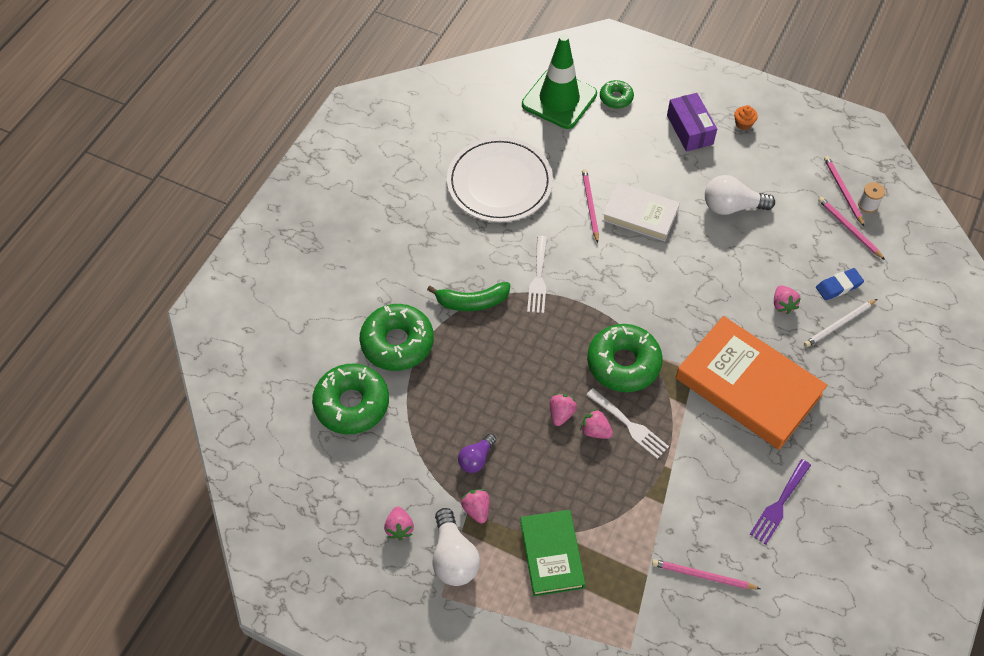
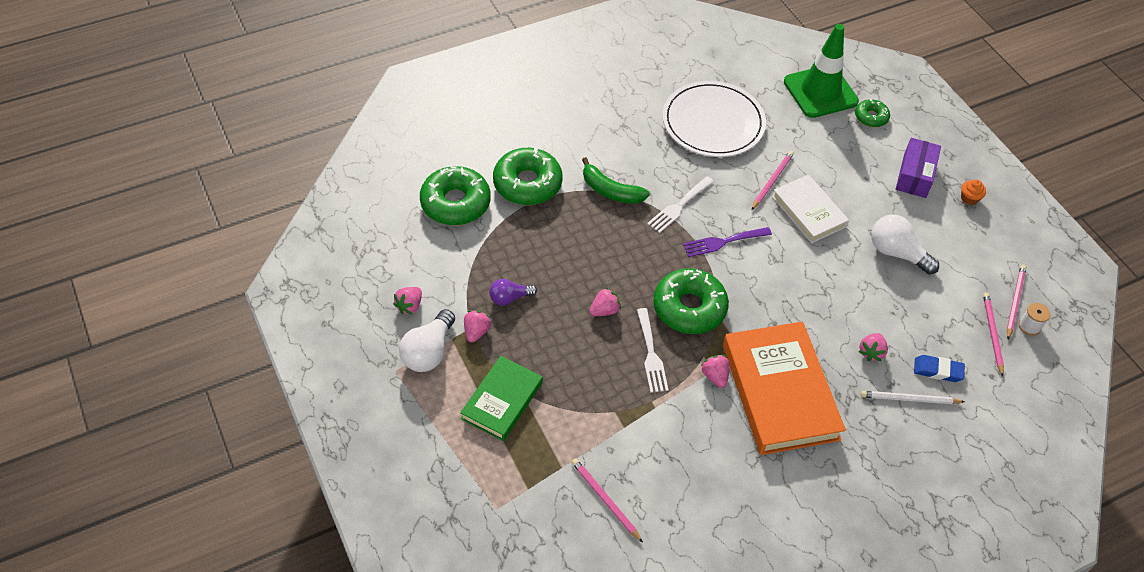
camera: 35 degrees right, 5 degrees down
pink strawberry [580,409,613,439] -> pink strawberry moved to [701,355,730,388]
purple fork [750,459,811,544] -> purple fork moved to [683,227,772,257]

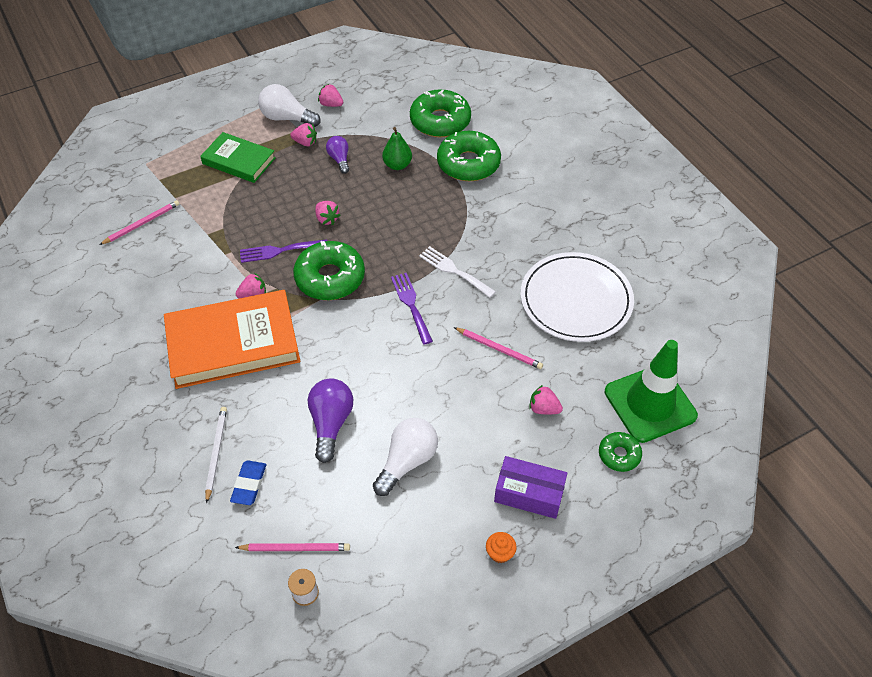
camera: 90 degrees right, 0 degrees up
green banana [582,157,650,204] -> none
white fork [637,308,669,393] -> purple fork [240,240,327,263]
white book [772,175,849,243] -> none
pink strawberry [859,333,888,361] -> pink strawberry moved to [529,385,563,414]
pink pencil [1007,265,1026,339] -> none
none -> purple light bulb [308,378,353,463]
none -> green pear [382,127,412,170]

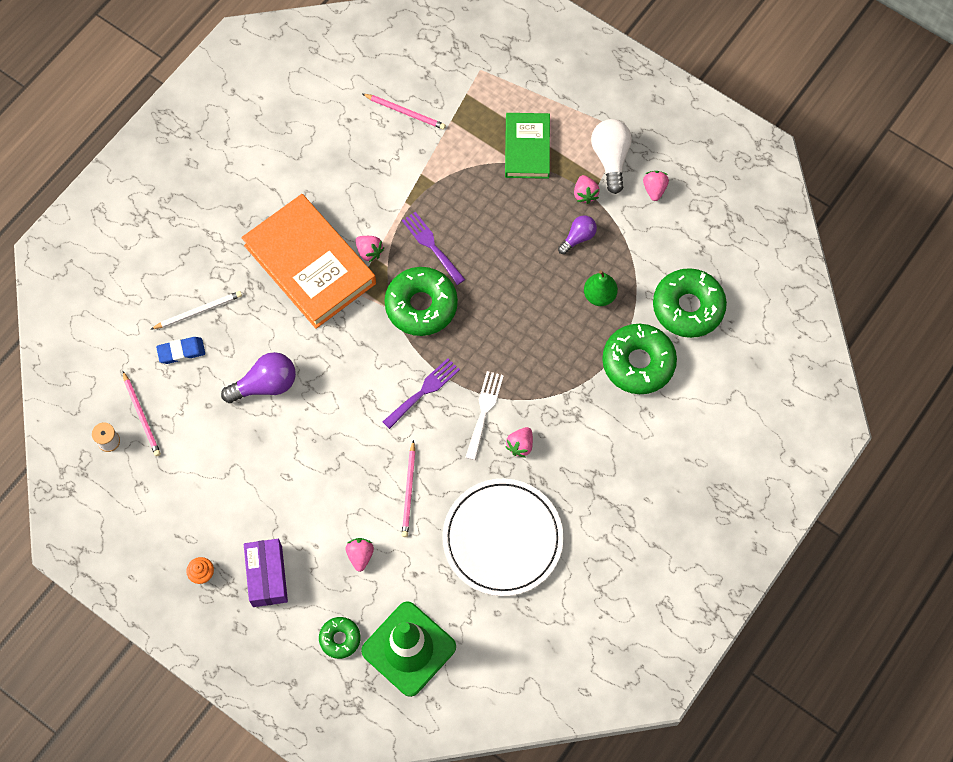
camera: 65 degrees right, 15 degrees up
pink strawberry [315,201,341,225] -> pink strawberry moved to [505,427,533,458]
white light bulb [373,418,438,496] -> none

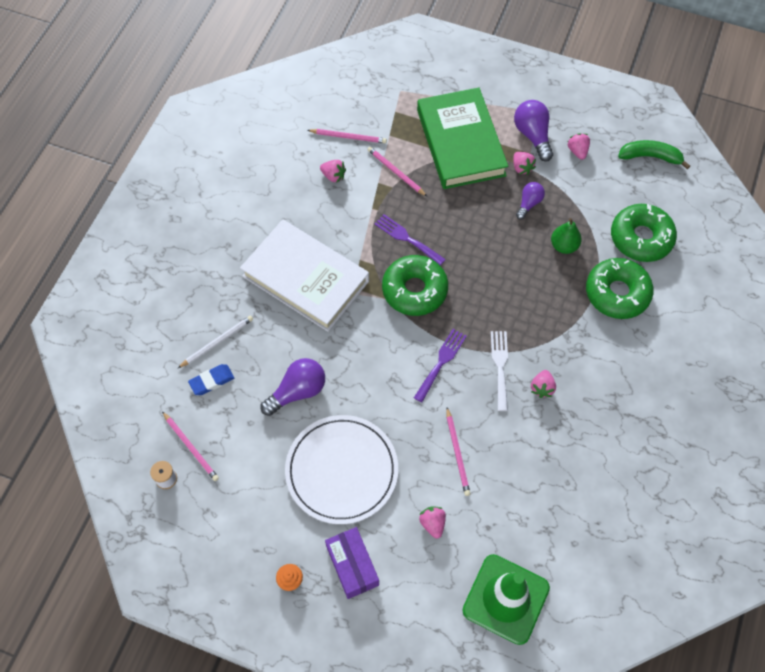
camera: 15 degrees left, 5 degrees down
orange book [242,194,376,329] -> white book [240,220,369,332]
green donut [319,617,361,659] -> none
pink strawberry [355,236,384,262] -> pink strawberry moved to [320,160,346,182]
white plate [442,479,563,596] -> white plate moved to [285,415,398,524]
green book [505,113,550,179] -> green book [417,88,508,189], size x1.70
white light bulb [591,119,632,194] -> purple light bulb [514,100,553,162]
none -> pink pencil [367,147,427,196]
none -> green banana [618,140,690,169]

